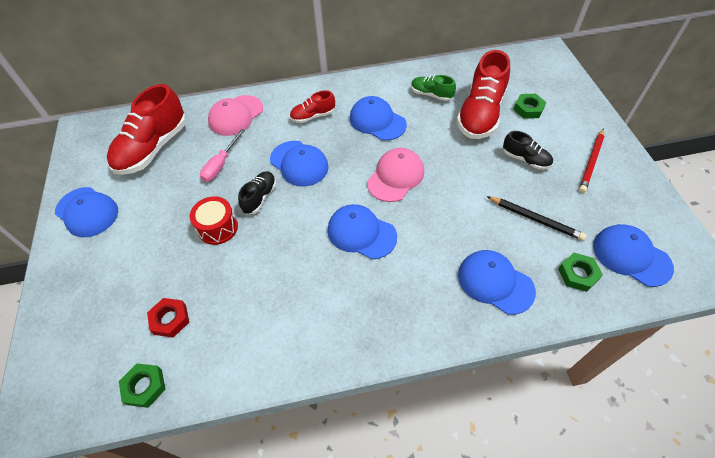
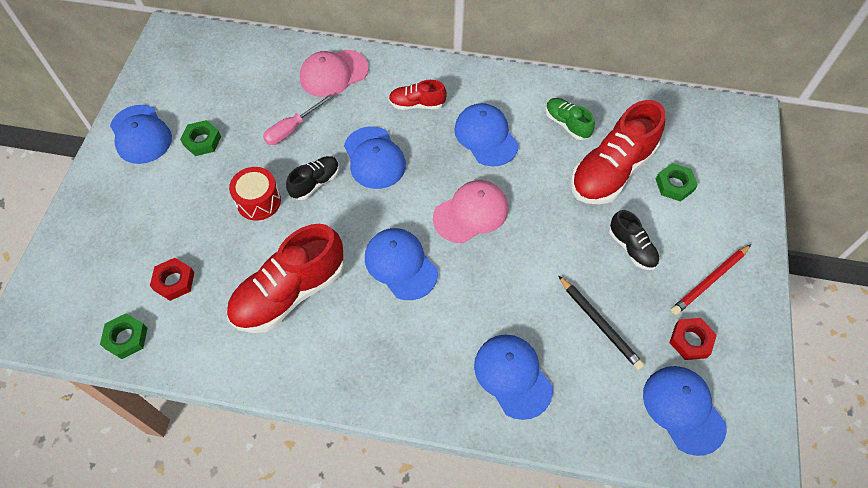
camera: 20 degrees right, 5 degrees up
red shoe [107,84,187,175] -> red shoe moved to [227,224,344,333]
green nut [558,253,603,292] -> green nut moved to [180,120,221,156]
none -> red nut [670,318,717,360]

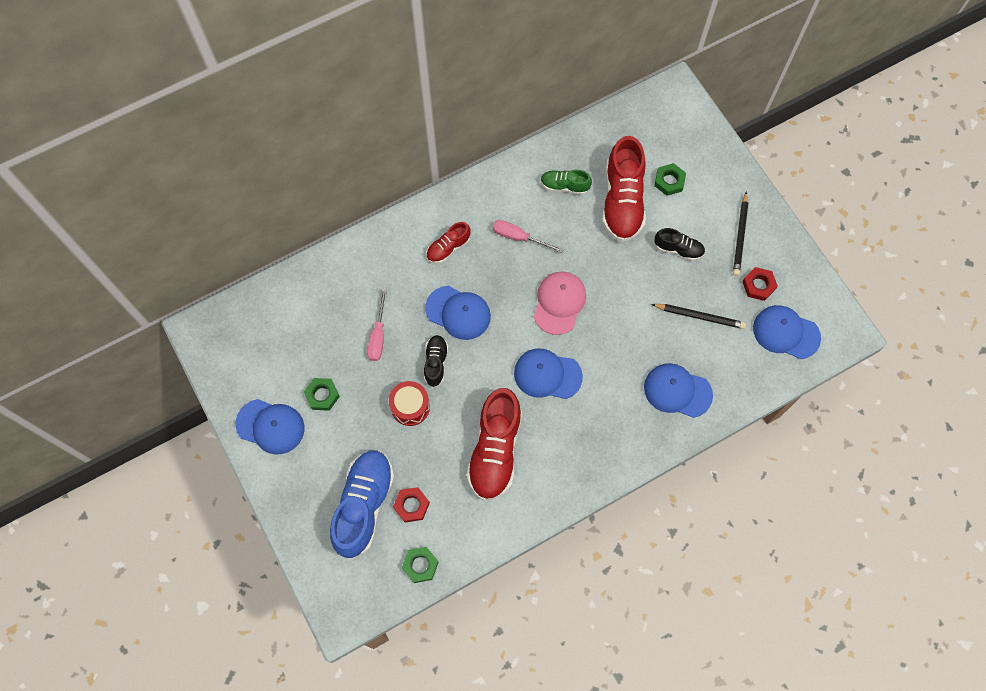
camera: 40 degrees left, 10 degrees up
pink cap [300,50,369,97] -> none
blue cap [454,103,519,166] -> pink screwdriver [493,220,564,253]
red pencil [671,244,751,315] -> black pencil [733,191,748,276]
none -> blue shoe [330,450,394,558]

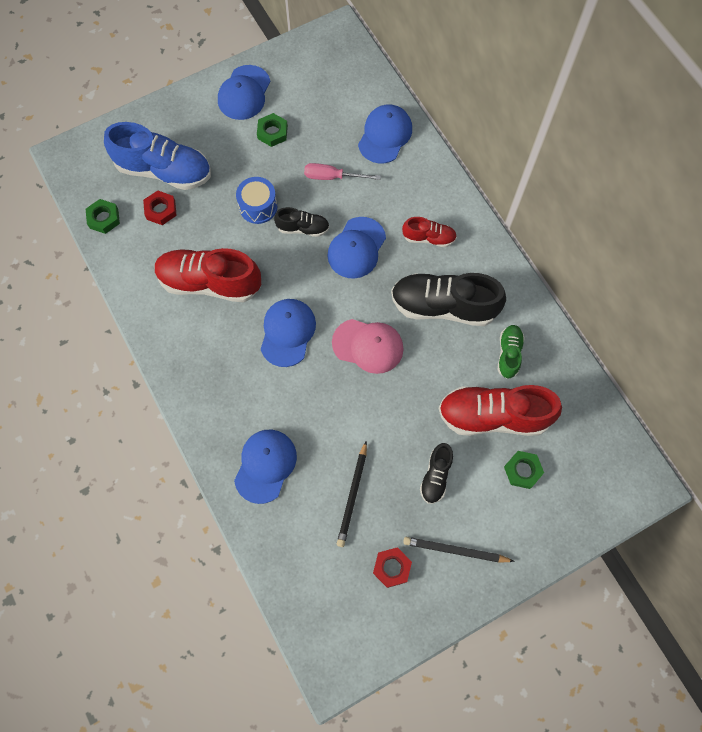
camera: 90 degrees right, 0 degrees up
red drum [389,381,430,426] -> blue drum [236,177,277,224]
red shoe [426,222,470,264] -> red shoe turned 135 degrees clockwise [402,217,457,247]
pink screwdriver [493,220,564,253] -> black shoe [391,273,506,326]
blue cap [753,305,821,359] -> blue cap moved to [358,105,412,163]

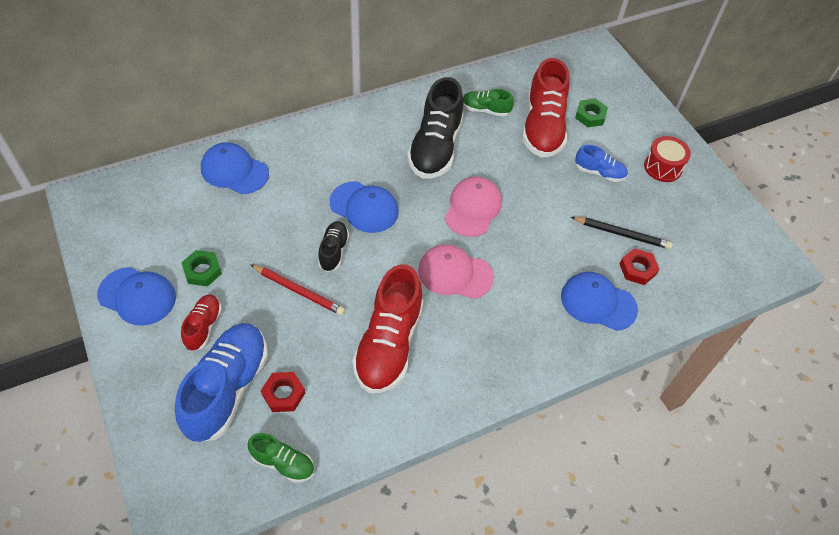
camera: 90 degrees left, 15 degrees down
green nut [86,199,120,234] -> green shoe [247,433,314,483]
blue drum [236,177,277,224] -> red pencil [250,264,345,315]
blue cap [261,299,316,367] -> pink cap [418,244,494,299]
pink screwdriver [304,163,381,180] -> none
red nut [373,547,412,588] -> red nut moved to [620,248,660,285]
red shoe [402,217,457,247] -> red shoe moved to [181,294,222,351]
black pencil [403,537,515,562] -> red drum [644,136,691,182]
black shoe [420,443,453,504] -> blue shoe [575,145,628,182]

